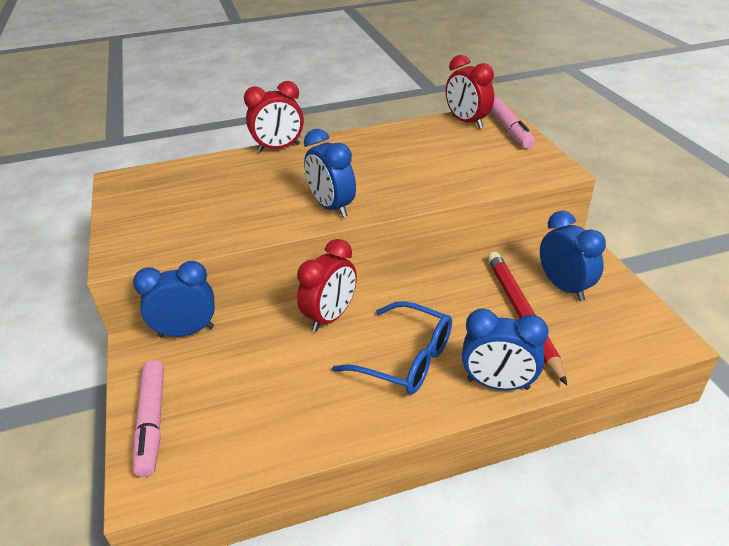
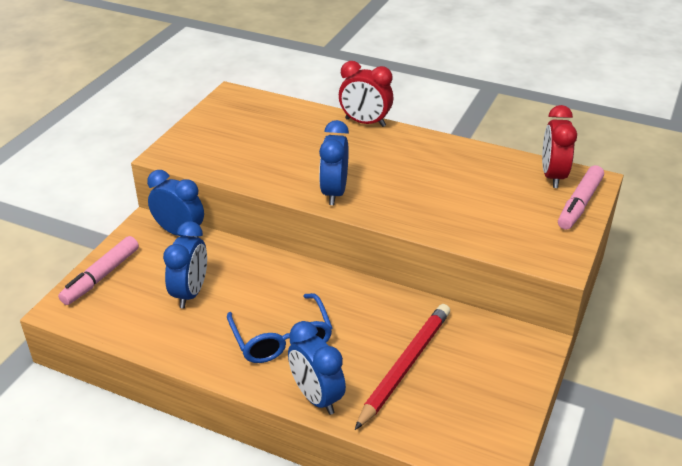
camera: 40 degrees right, 0 degrees up
red clock [297,239,357,332] -> none
blue clock [540,211,606,301] -> blue clock moved to [163,221,207,308]

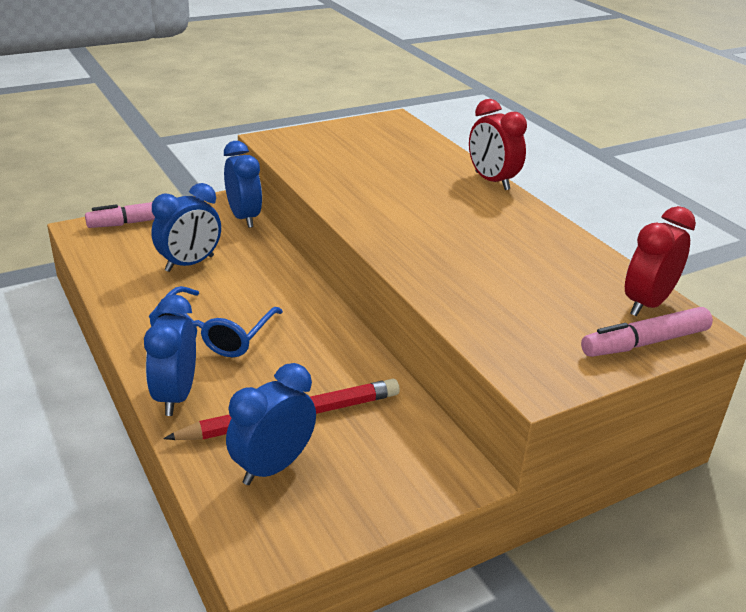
camera: 35 degrees right, 5 degrees down
blue clock [319,120,349,205] -> blue clock moved to [226,363,316,485]

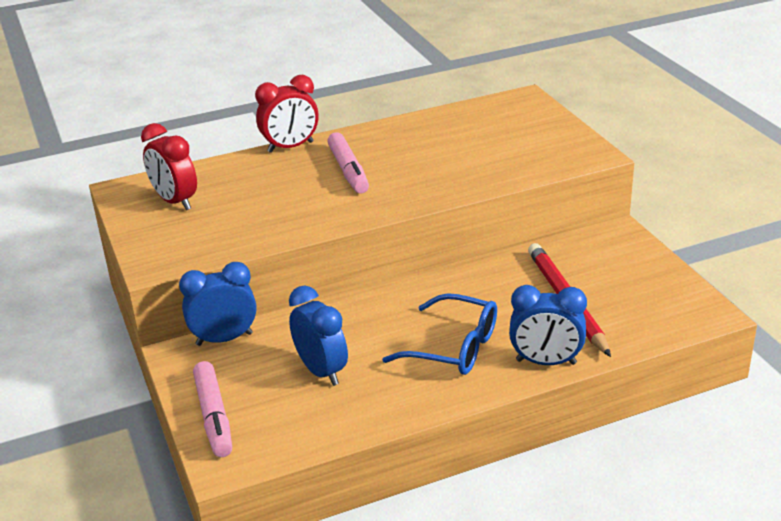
camera: 80 degrees left, 0 degrees up
blue clock [226,363,316,485] -> none
pink marker [581,307,713,357] -> pink marker moved to [327,132,369,194]
red clock [625,206,696,316] -> red clock moved to [141,123,197,210]

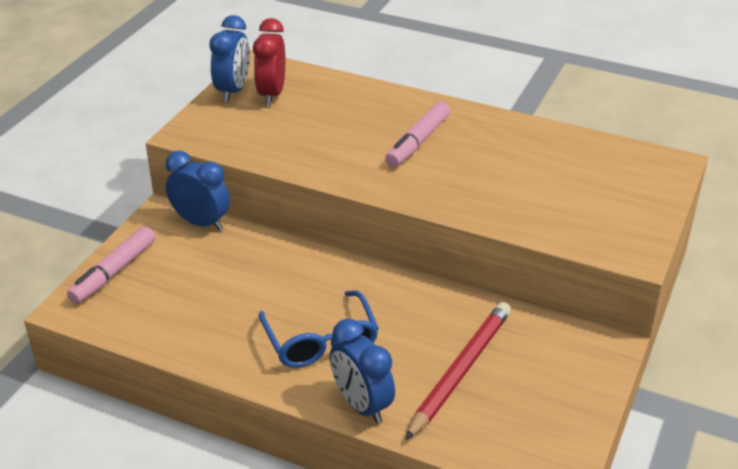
camera: 45 degrees right, 5 degrees up
red clock [255,75,318,153] -> none
blue clock [289,285,348,386] -> blue clock moved to [210,15,250,102]

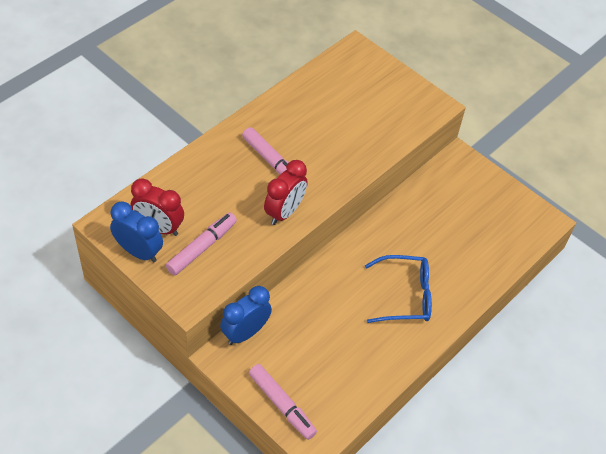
camera: 75 degrees left, 15 degrees up
blue clock [330,319,395,424] -> none
red pencil [405,302,511,440] -> none
none -> pink marker [166,212,237,276]
none -> red clock [264,160,308,225]

